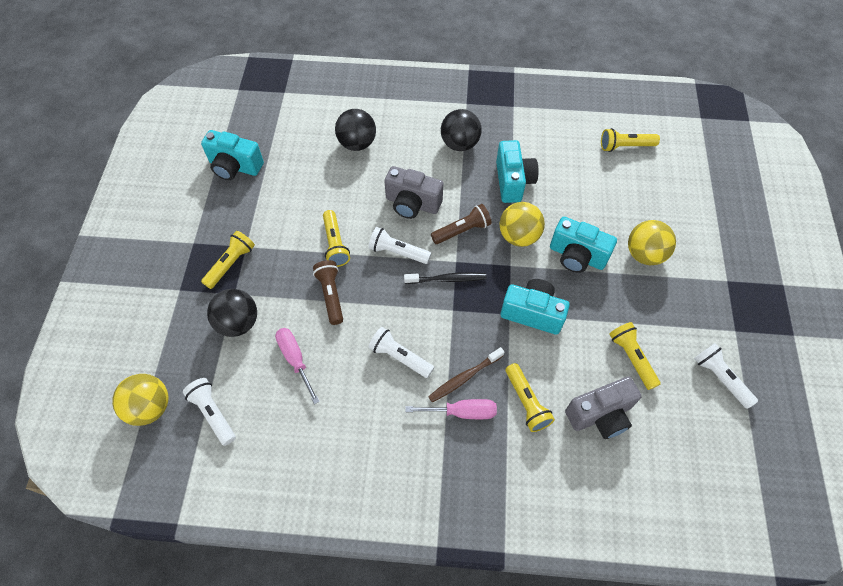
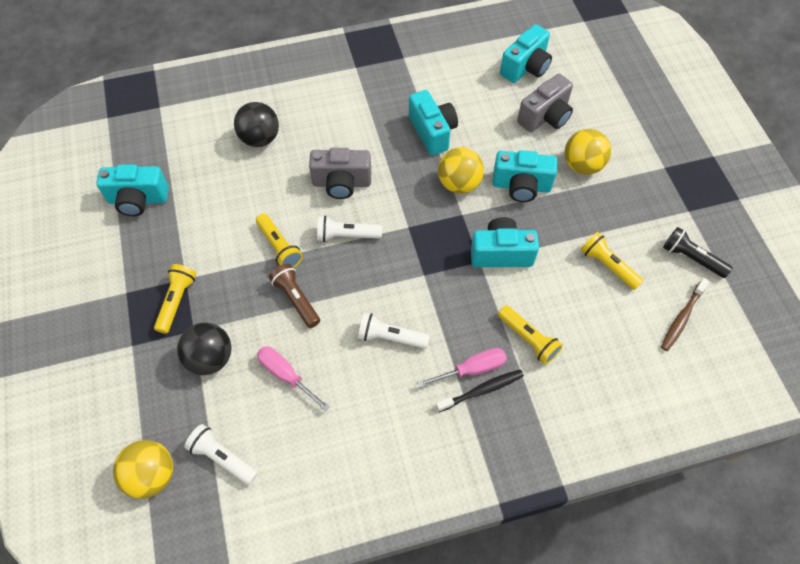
camera: 20 degrees left, 0 degrees up
black toothbrush [404,272,486,284] -> black toothbrush moved to [436,369,524,412]
brown toothbrush [428,347,504,403] -> brown toothbrush moved to [661,278,709,351]
brown flashlight [431,204,492,244] -> none
black ball [441,109,482,151] -> none
grey camera [565,377,641,439] -> grey camera moved to [517,74,573,133]
yellow flashlight [601,128,660,152] -> turquoise camera [500,24,552,83]
white flashlight [694,343,758,409] -> black flashlight [663,227,732,278]

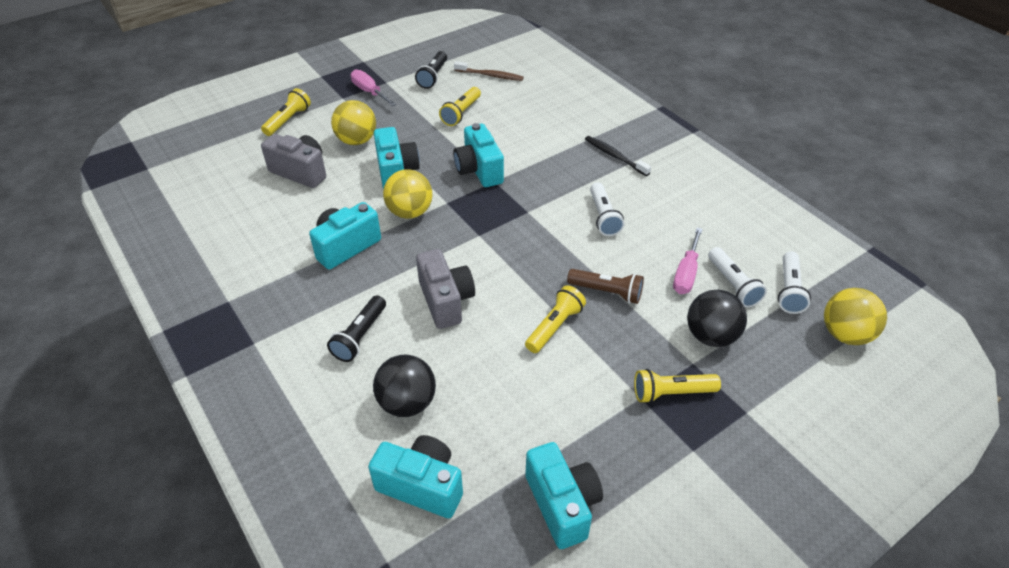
camera: 110 degrees left, 15 degrees down
brown flashlight [269,264,320,328] -> brown flashlight turned 105 degrees counterclockwise [567,269,644,304]
white flashlight [317,215,382,242] -> white flashlight moved to [708,247,767,308]
pink screwdriver [417,348,507,388] -> pink screwdriver moved to [351,69,397,106]
yellow flashlight [498,305,563,365] -> yellow flashlight moved to [261,88,311,136]
turquoise camera [500,24,552,83] -> turquoise camera moved to [368,435,463,518]
none -> black flashlight [327,295,386,362]

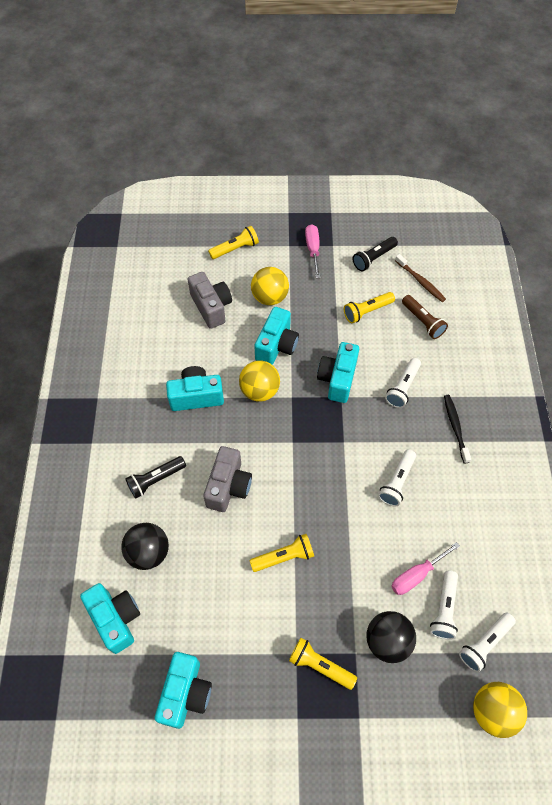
camera: 35 degrees right, 15 degrees up
brown flashlight [567,269,644,304] -> brown flashlight moved to [402,295,448,339]
none -> white flashlight [385,358,421,408]

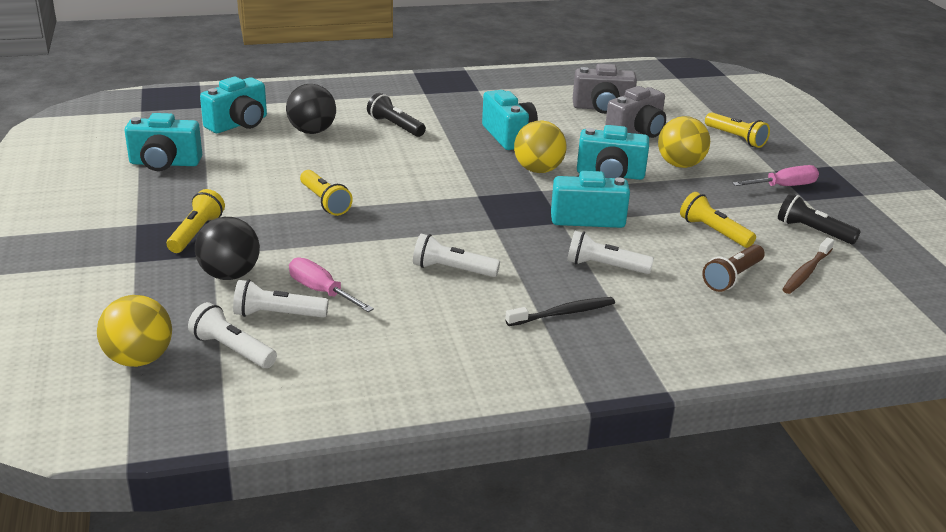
camera: 75 degrees right, 30 degrees down
grey camera [203,446,252,512] -> grey camera moved to [573,64,637,114]

